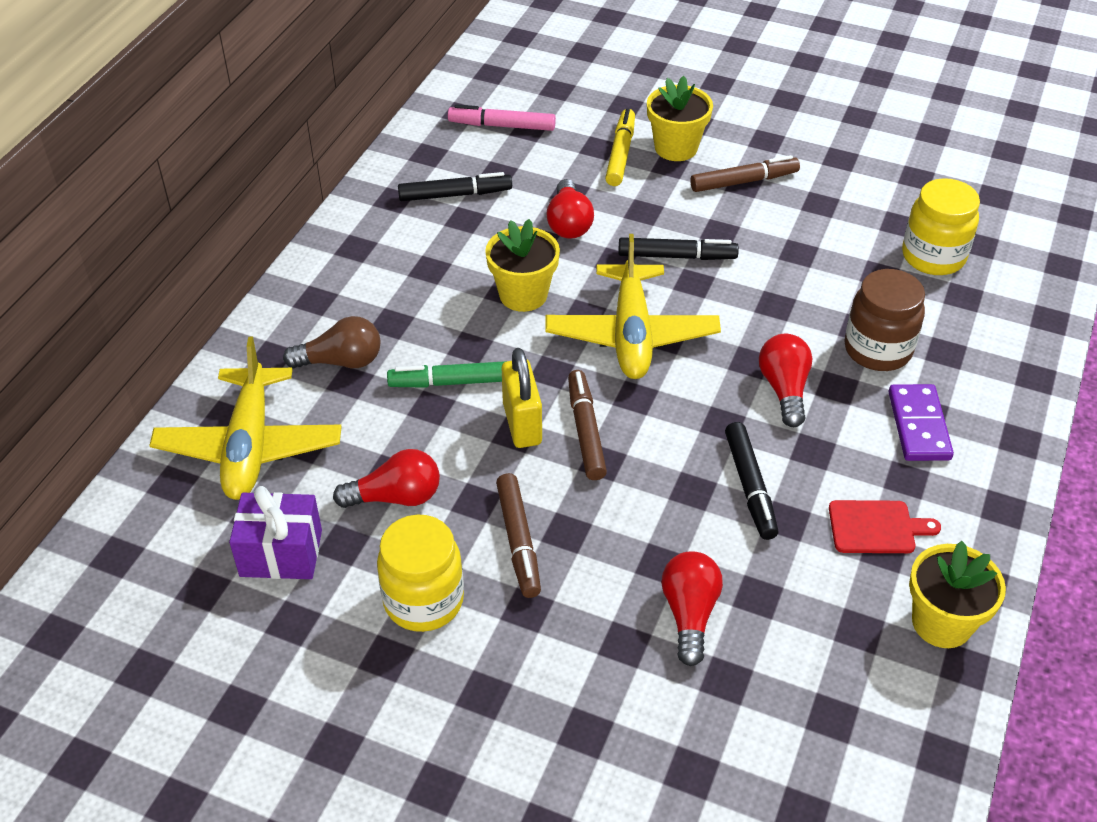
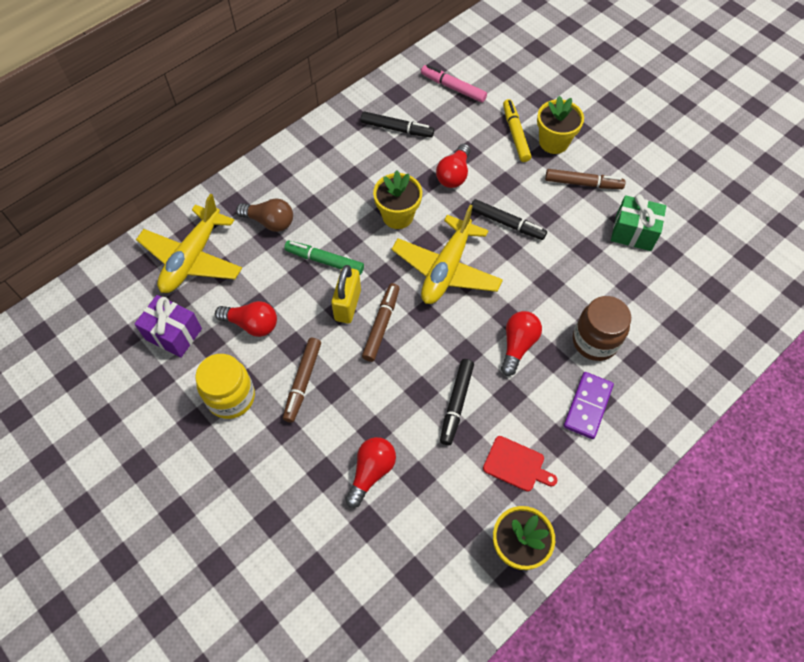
camera: 25 degrees right, 15 degrees up
yellow marker [605,108,635,186] -> yellow marker turned 45 degrees counterclockwise [503,99,531,162]
yellow jar [902,178,980,275] -> none
none -> green gift [611,194,666,251]

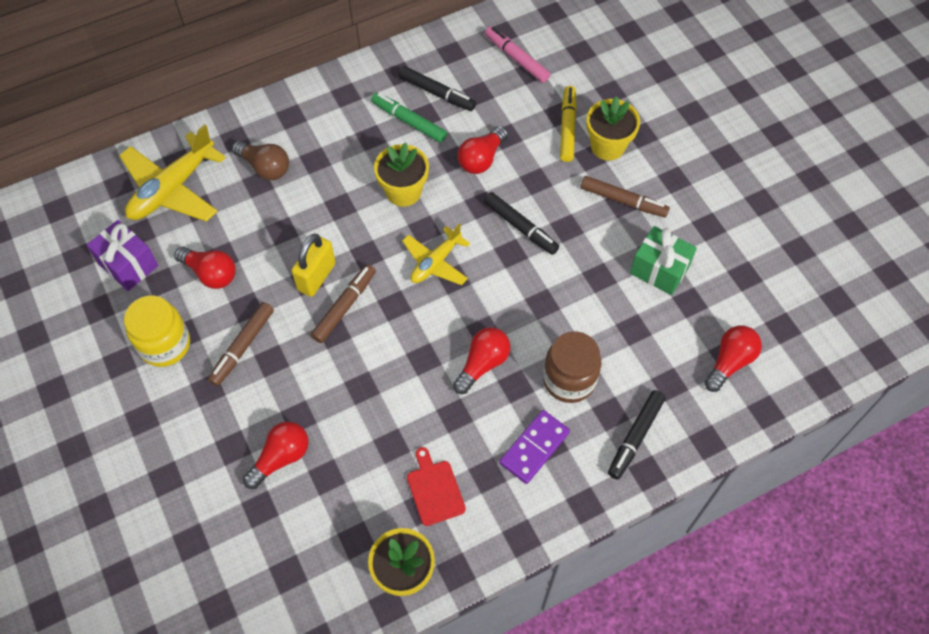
camera: 15 degrees right, 0 degrees up
green marker [284,241,364,275] -> green marker moved to [371,92,447,143]
yellow plane [392,205,503,304] -> yellow plane [402,223,470,285], size x0.61
black marker [440,359,474,445] -> black marker moved to [608,390,666,480]
red cutting board [483,436,557,492] -> red cutting board turned 150 degrees counterclockwise [407,447,466,526]
none -> red light bulb [704,326,762,392]

